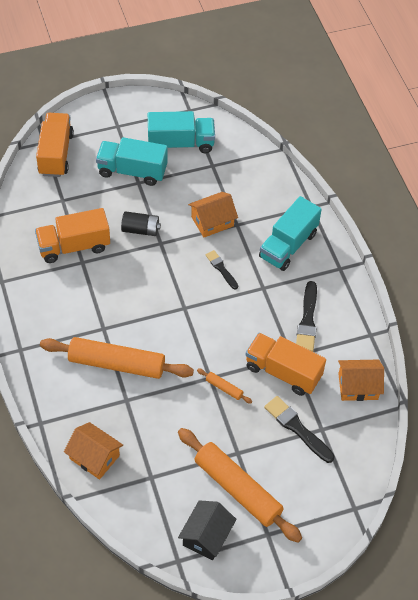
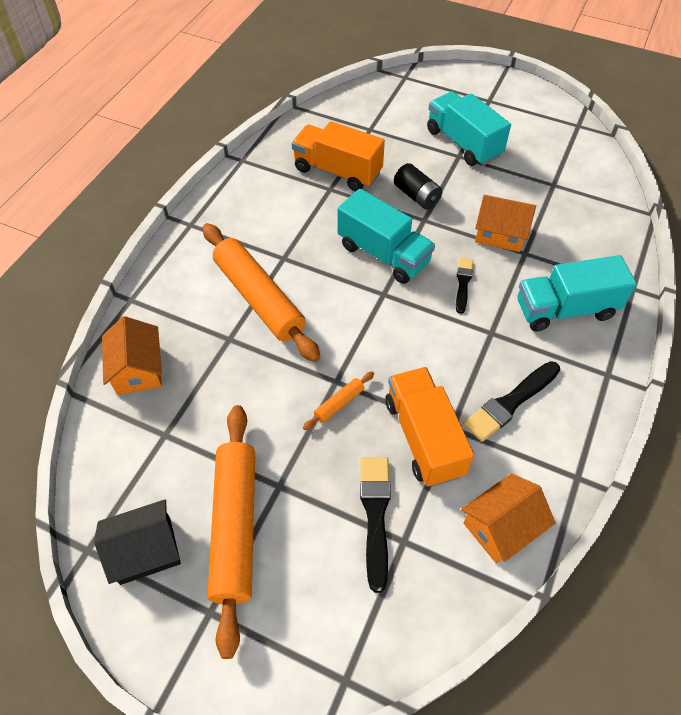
camera: 45 degrees right, 0 degrees up
orange truck [36,113,74,177] -> none
turquoise truck [148,111,215,154] -> turquoise truck moved to [337,188,435,284]
orange rolling pin [197,368,253,404] -> orange rolling pin turned 60 degrees clockwise [303,372,374,430]
orange house [338,360,384,401] -> orange house turned 75 degrees counterclockwise [461,473,556,564]

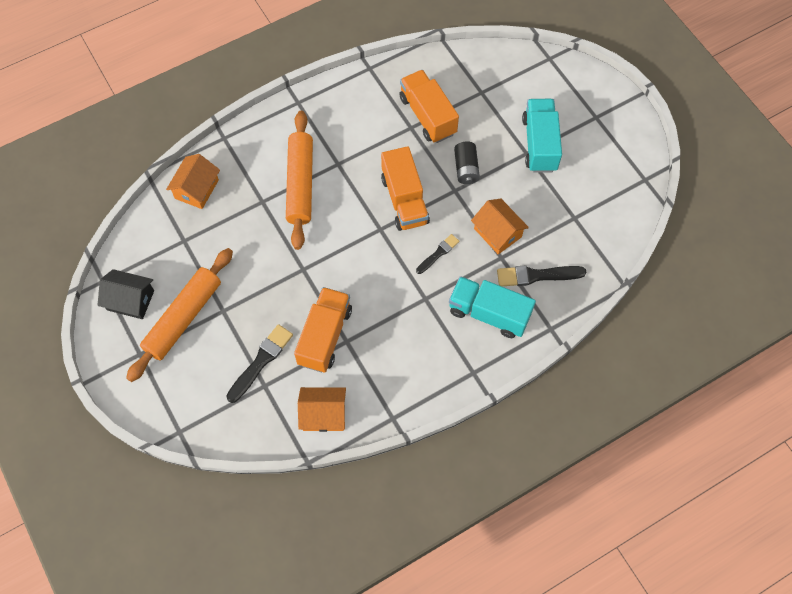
camera: 35 degrees right, 10 degrees up
orange rolling pin [303,372,374,430] -> none
turquoise truck [337,188,435,284] -> orange truck [381,146,430,231]
black brush [464,361,560,442] -> black brush moved to [497,265,586,286]

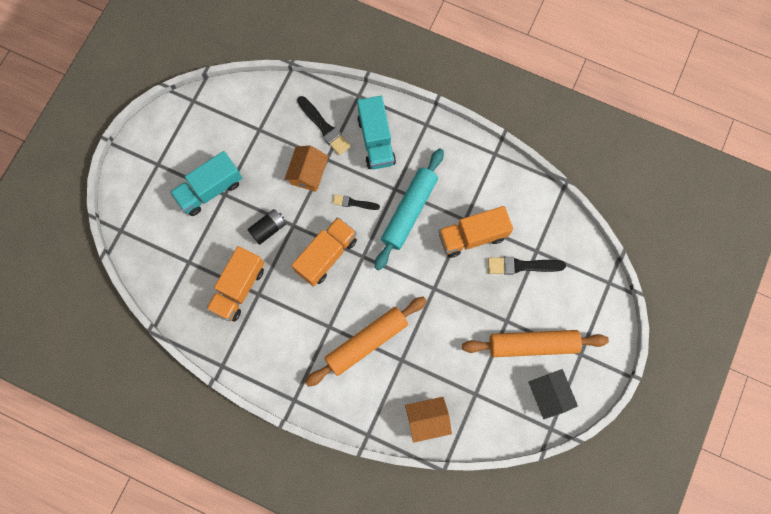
camera: 125 degrees left, 10 degrees up
orange house [298,387,346,432] -> none
none -> turquoise rolling pin [375,148,444,270]

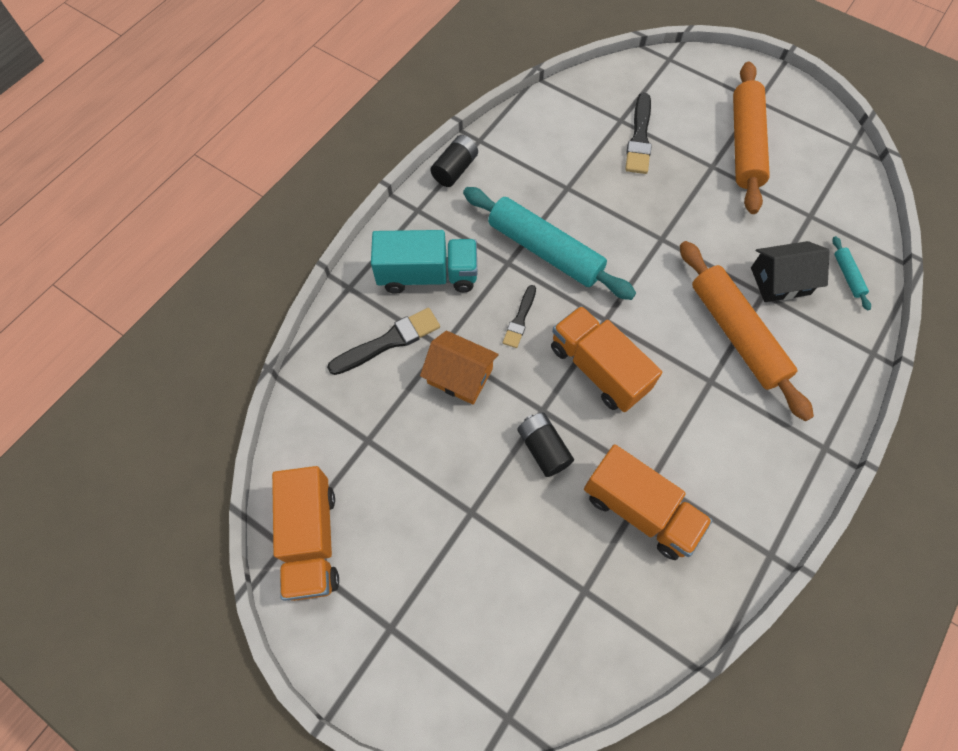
camera: 80 degrees left, 10 degrees down
turquoise truck [170,151,242,216] -> none
orange house [405,397,452,443] -> turquoise rolling pin [832,236,871,310]
orange truck [439,206,513,258] -> orange truck moved to [272,466,339,601]
black house [528,369,578,419] -> black house moved to [751,241,830,302]
none -> black battery [430,135,478,187]

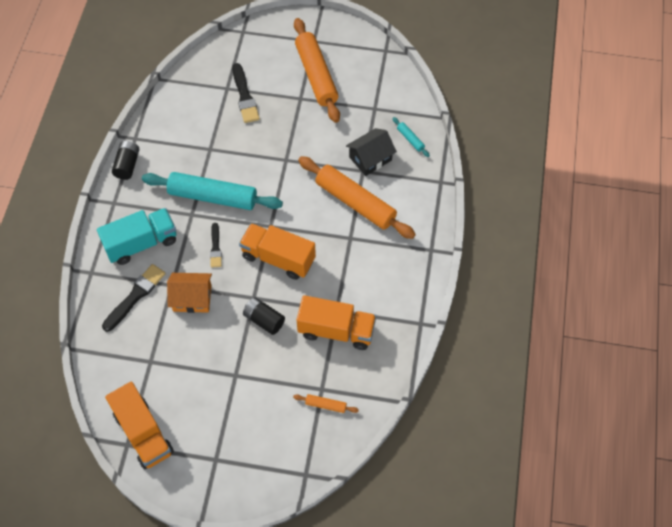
camera: 25 degrees left, 5 degrees down
none -> orange rolling pin [293,394,359,413]

